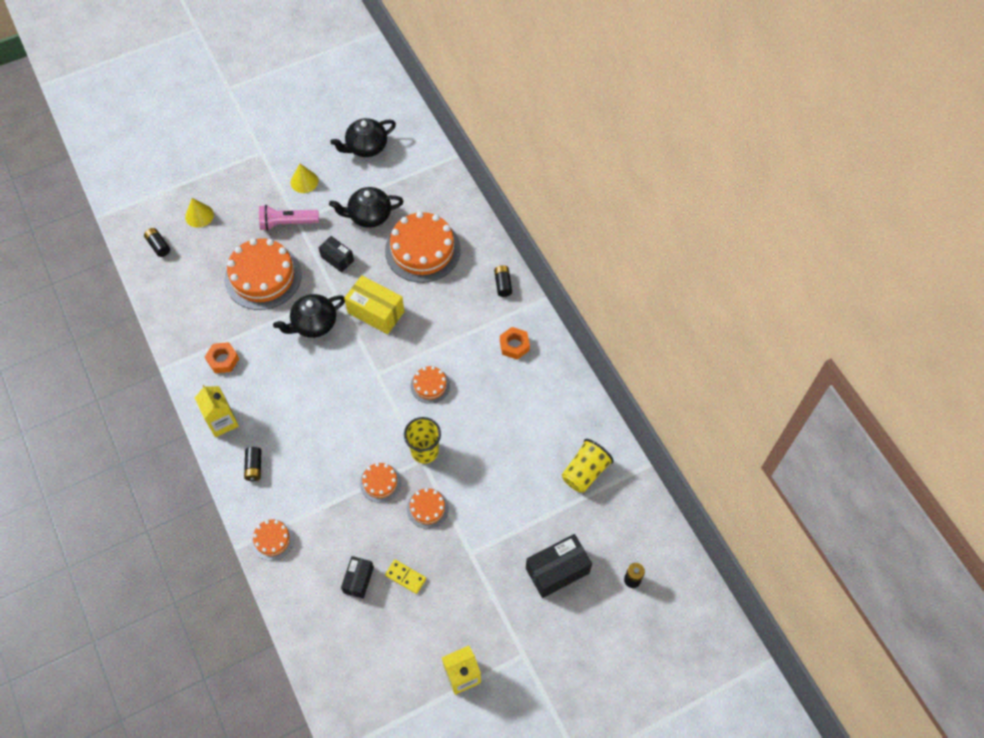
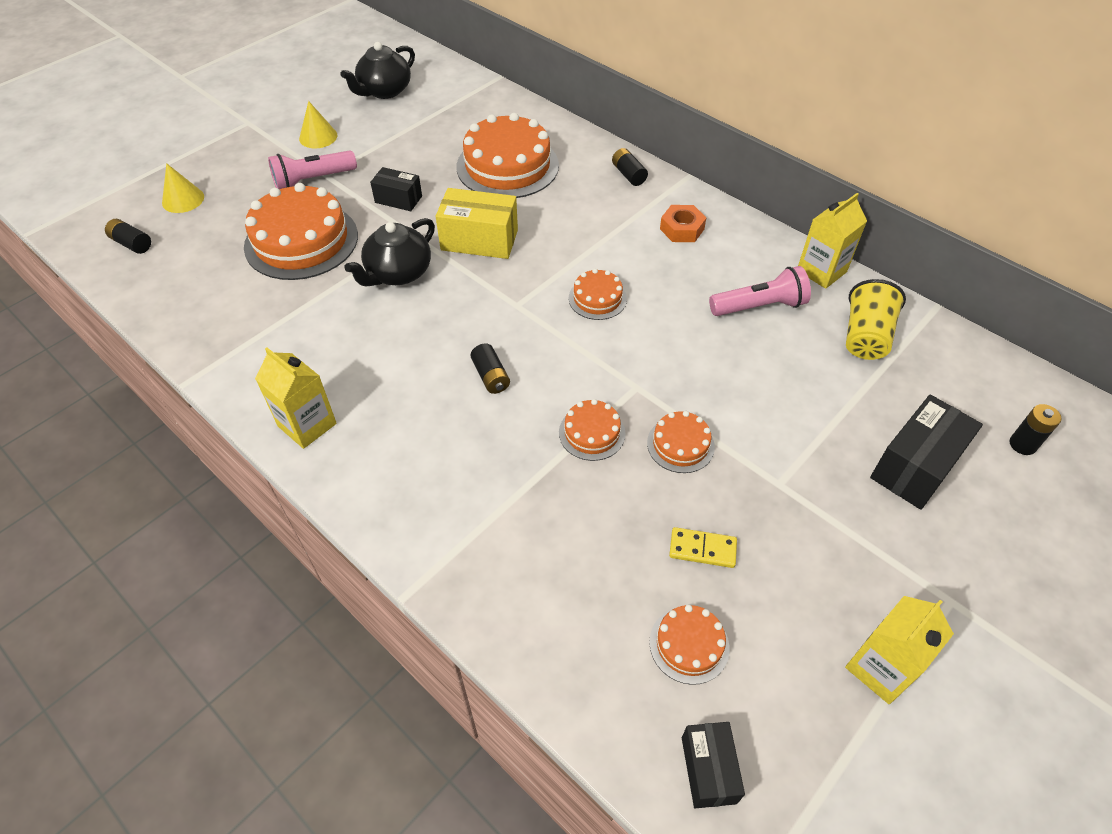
camera: 20 degrees left, 10 degrees down
orange nut [205,342,239,373] -> none
black battery [244,447,261,481] -> black battery moved to [470,343,510,394]
orange cake [251,519,294,561] -> orange cake moved to [649,605,730,685]
black teapot [329,187,404,228] -> none
black box [341,556,374,599] -> black box moved to [682,722,745,808]
yellow cup [404,417,441,464] -> none
none -> pink flashlight [709,266,811,316]
none -> yellow carton [798,193,867,289]

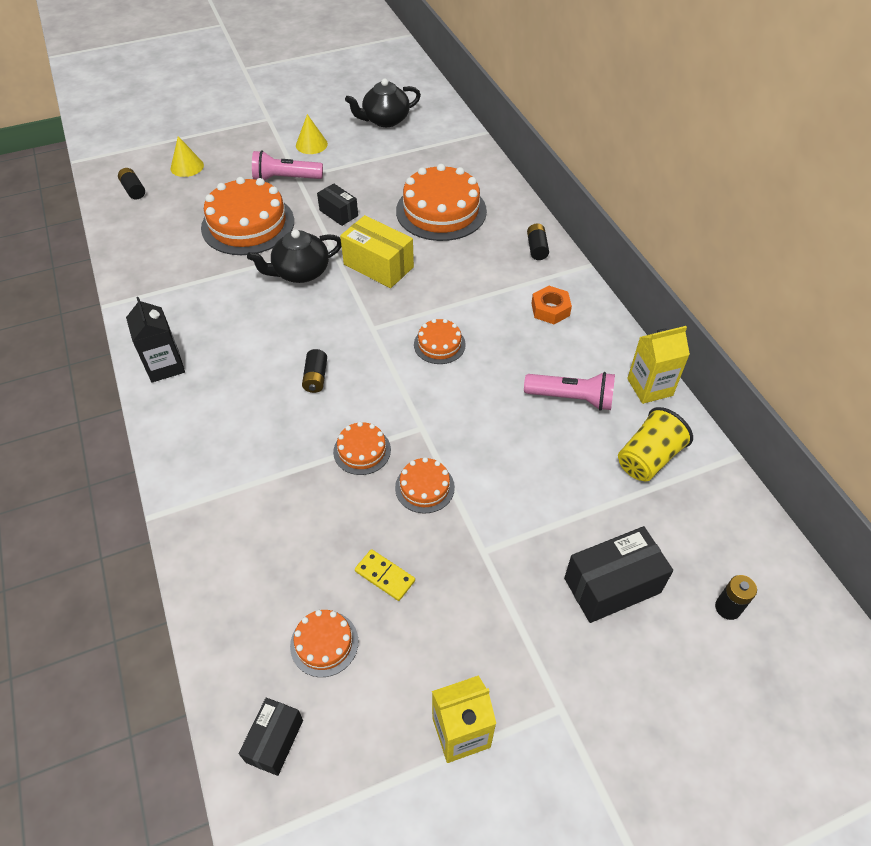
camera: 25 degrees right, 0 degrees up
yellow carton [255,347,337,449] -> black carton [126,297,185,383]

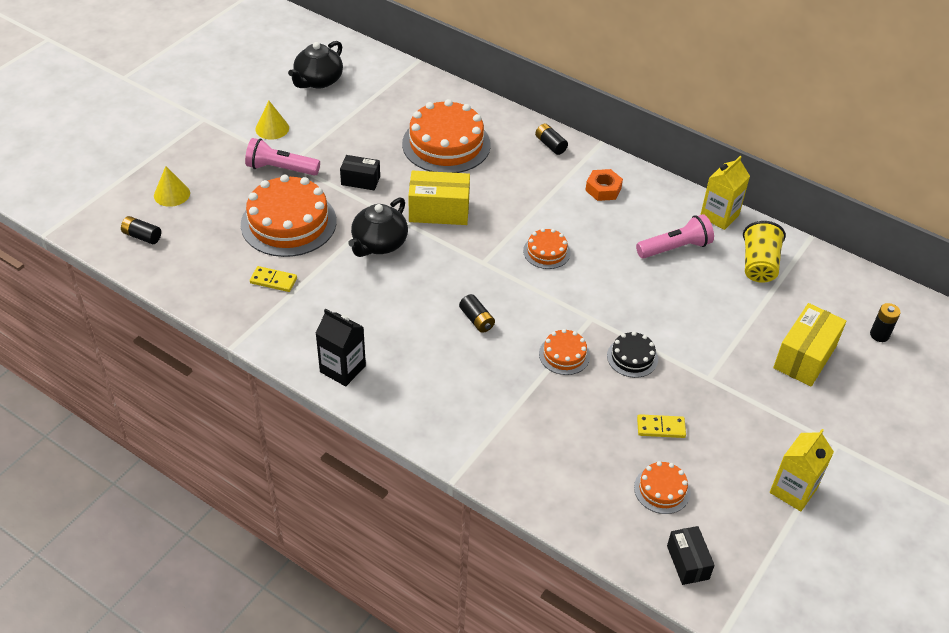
camera: 35 degrees left, 5 degrees down
pink flashlight [252,151,323,181] -> pink flashlight turned 45 degrees clockwise [245,138,320,176]
orange cake [395,457,455,514] -> black cake [607,331,658,378]
black box [564,526,673,623] -> yellow box [773,303,847,386]
none -> yellow domino [250,266,297,292]

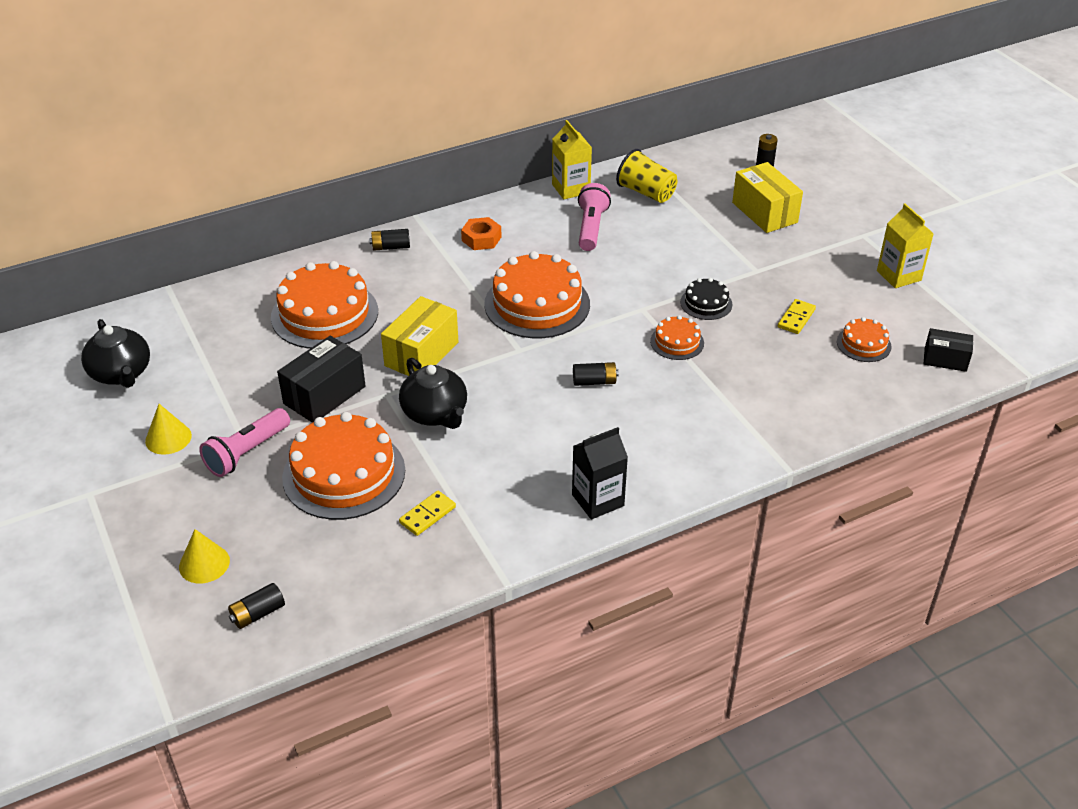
camera: 60 degrees left, 5 degrees down
black box [340,155,380,190] -> black box [277,336,365,423], size x1.64
orange cake [523,228,571,269] -> orange cake [484,251,590,338], size x2.04

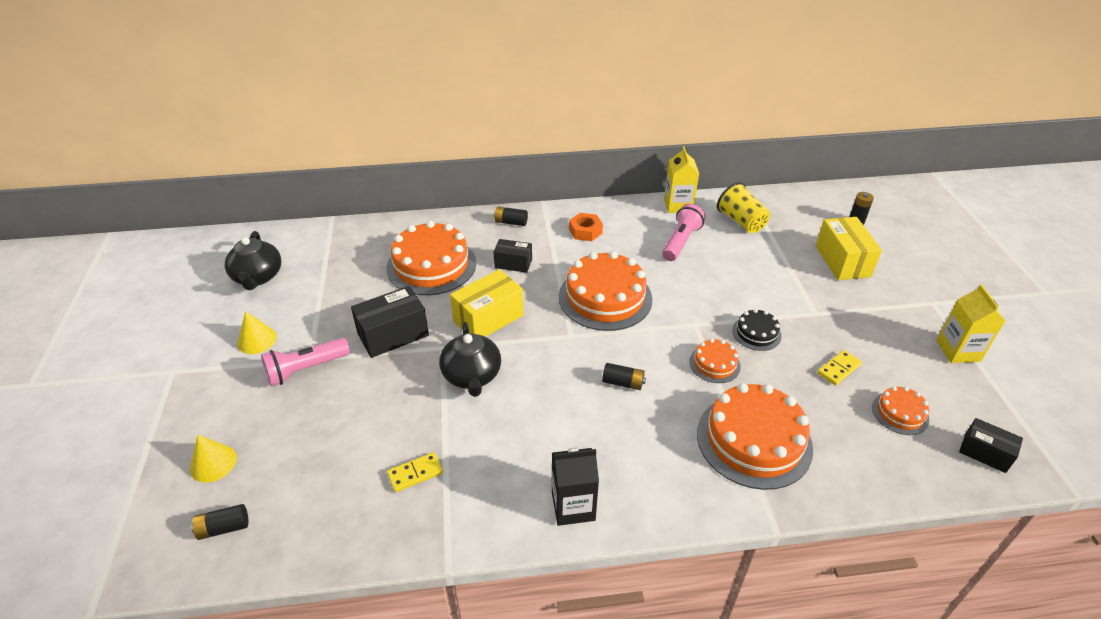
camera: 20 degrees right, 0 degrees up
orange cake [282,412,405,520] -> orange cake moved to [697,383,813,490]
none -> black box [494,239,532,273]

